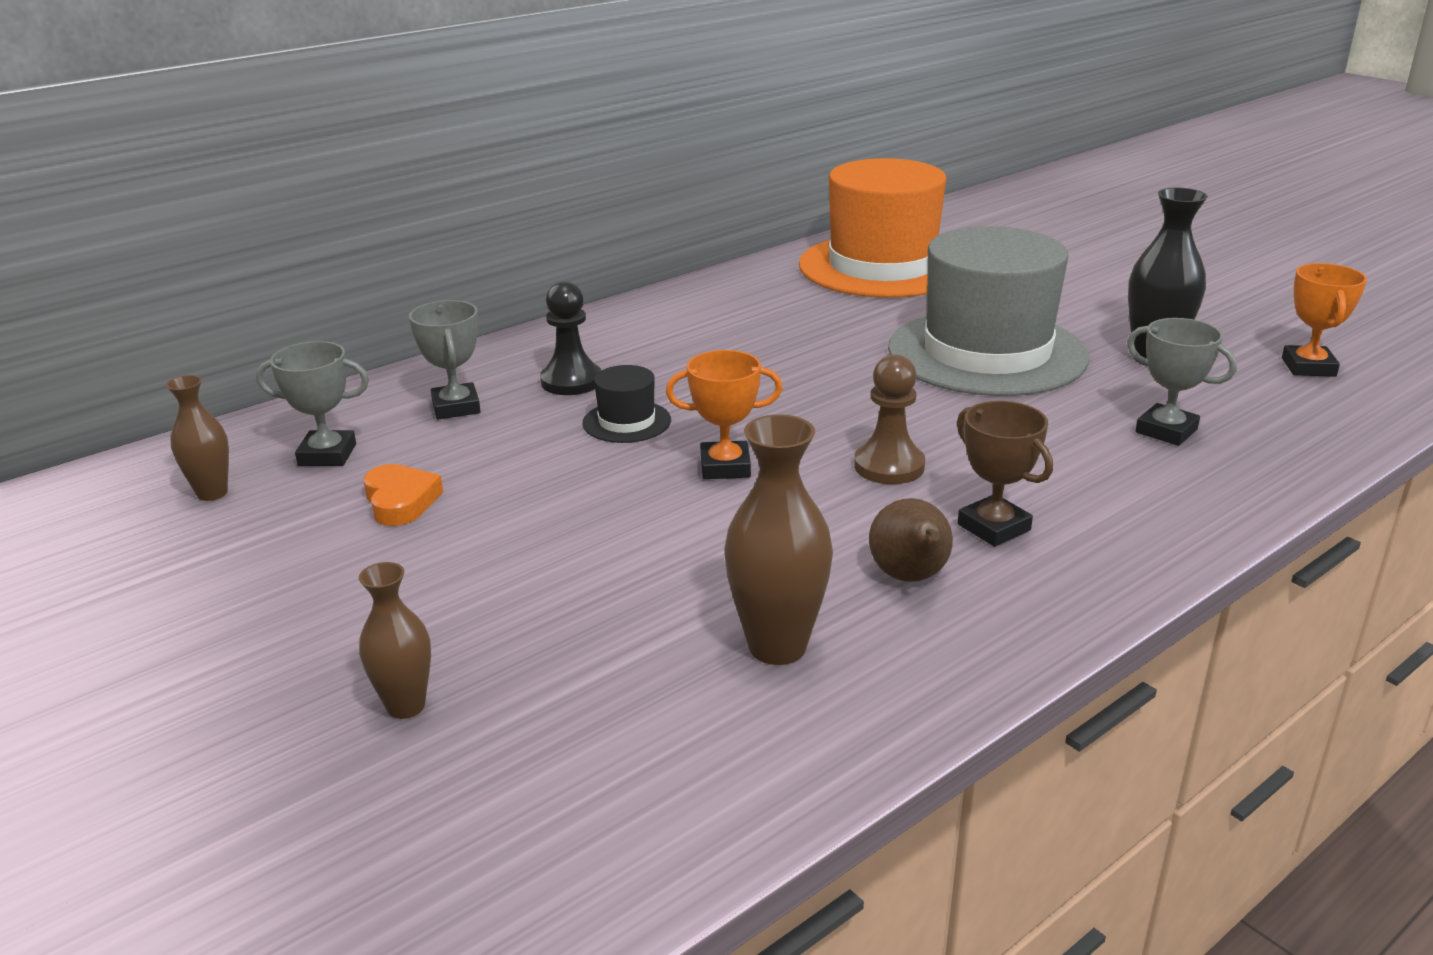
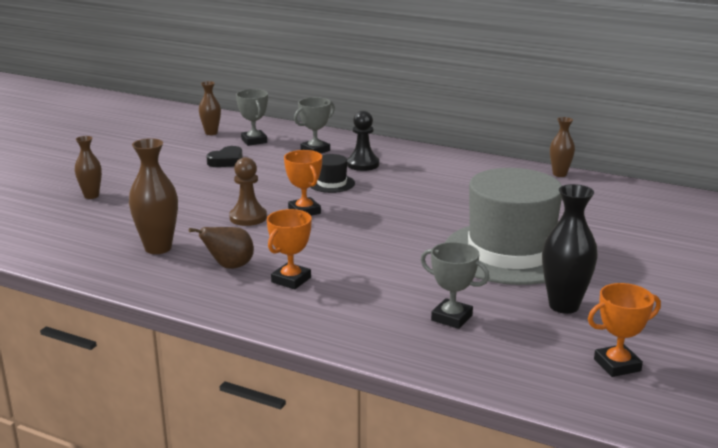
camera: 65 degrees right, 5 degrees down
orange heart [363,464,443,526] -> black heart [206,146,243,167]
orange hat [799,158,946,298] -> none
brown pawn [854,354,925,484] -> brown pawn moved to [229,157,267,226]
brown trophy [957,401,1053,547] -> orange trophy [267,209,312,289]
grey trophy [1127,318,1237,446] -> grey trophy turned 75 degrees counterclockwise [421,242,490,329]
none -> brown vase [550,117,575,177]

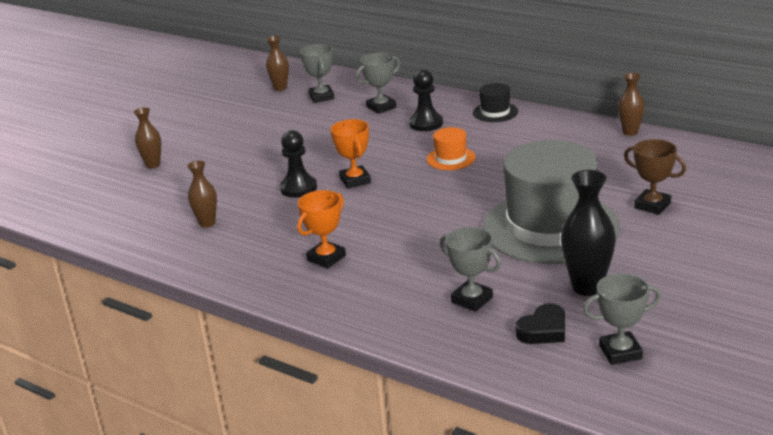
camera: 10 degrees right, 5 degrees up
brown vase [129,138,178,254] -> brown vase [187,161,217,228], size x0.62
brown pear [189,227,254,269] -> none
black heart [206,146,243,167] -> black heart moved to [515,303,565,344]
brown pawn [229,157,267,226] -> black pawn [280,130,317,198]
black hat [311,154,355,193] -> black hat moved to [473,83,518,122]
orange trophy [588,283,661,377] -> grey trophy [583,273,661,365]
none -> orange hat [427,127,476,170]
none -> brown trophy [624,139,686,215]

